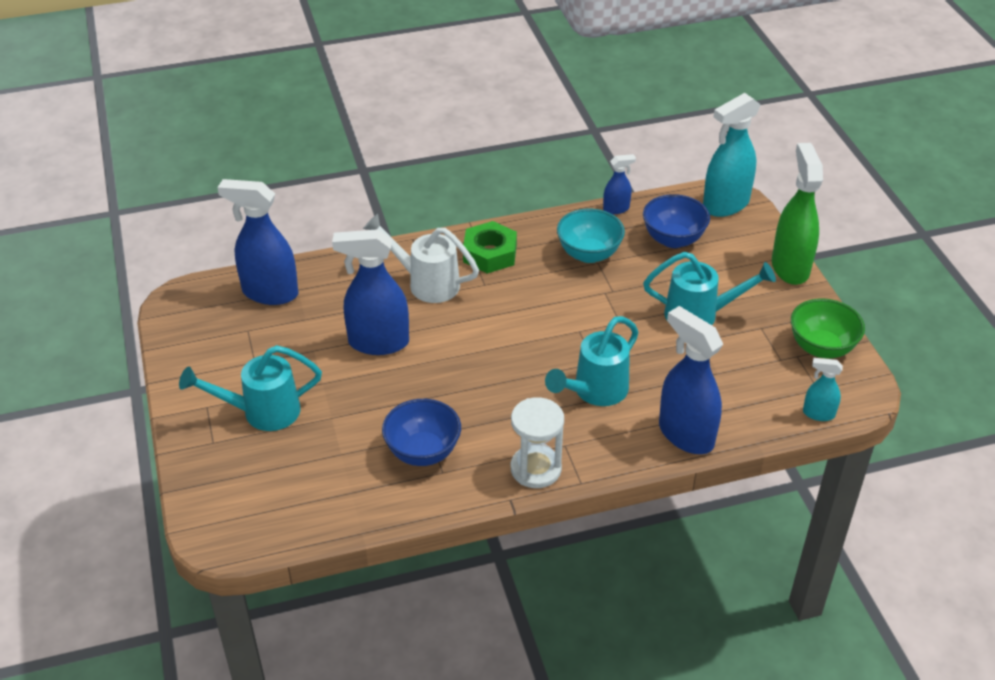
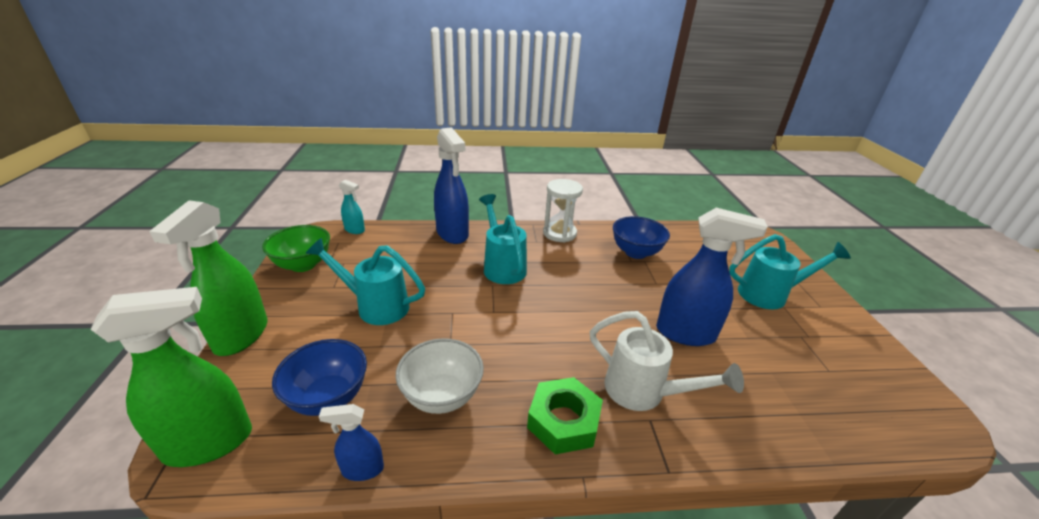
camera: 170 degrees left, 10 degrees down
blue spray bottle [217,179,299,305] -> none
turquoise watering can [545,316,639,406] -> turquoise watering can turned 75 degrees counterclockwise [479,194,527,284]
turquoise bowl [557,209,625,263] -> white bowl [396,338,484,414]
turquoise spray bottle [703,93,760,217] -> green spray bottle [90,287,252,467]

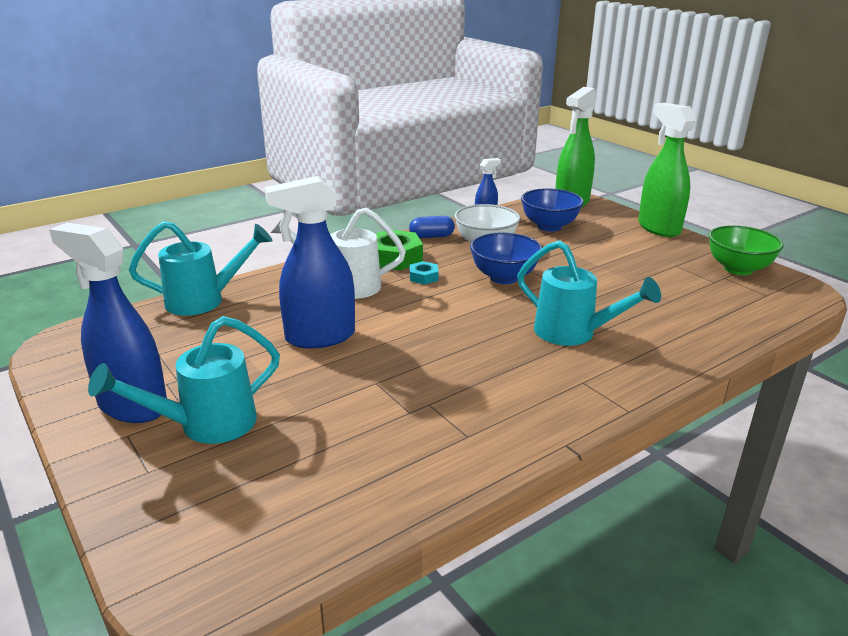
camera: 150 degrees right, 5 degrees down
turquoise watering can [306,238,425,325] -> turquoise watering can moved to [129,221,272,316]
turquoise spray bottle [339,179,365,234] -> none
blue spray bottle [434,127,469,244] -> blue spray bottle moved to [49,223,167,423]
white hourglass [543,179,583,242] -> none
blue bowl [613,216,670,259] -> blue bowl moved to [470,233,542,284]
none -> blue capsule [409,216,455,238]
none -> turquoise nut [410,261,438,285]

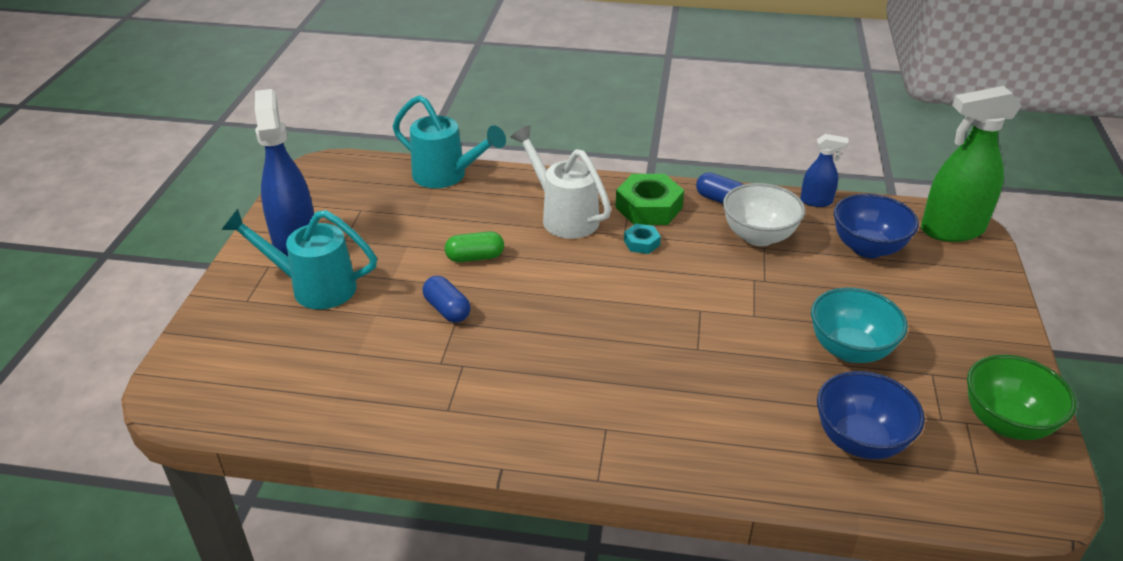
camera: 45 degrees right, 10 degrees up
blue spray bottle [265,176,355,349] -> green capsule [445,231,504,262]
blue bowl [470,233,542,284] -> blue bowl moved to [817,371,925,459]
turquoise watering can [517,240,661,346] -> none
green spray bottle [638,103,696,237] -> none
none -> blue capsule [422,276,471,323]
none -> turquoise bowl [811,288,908,363]

